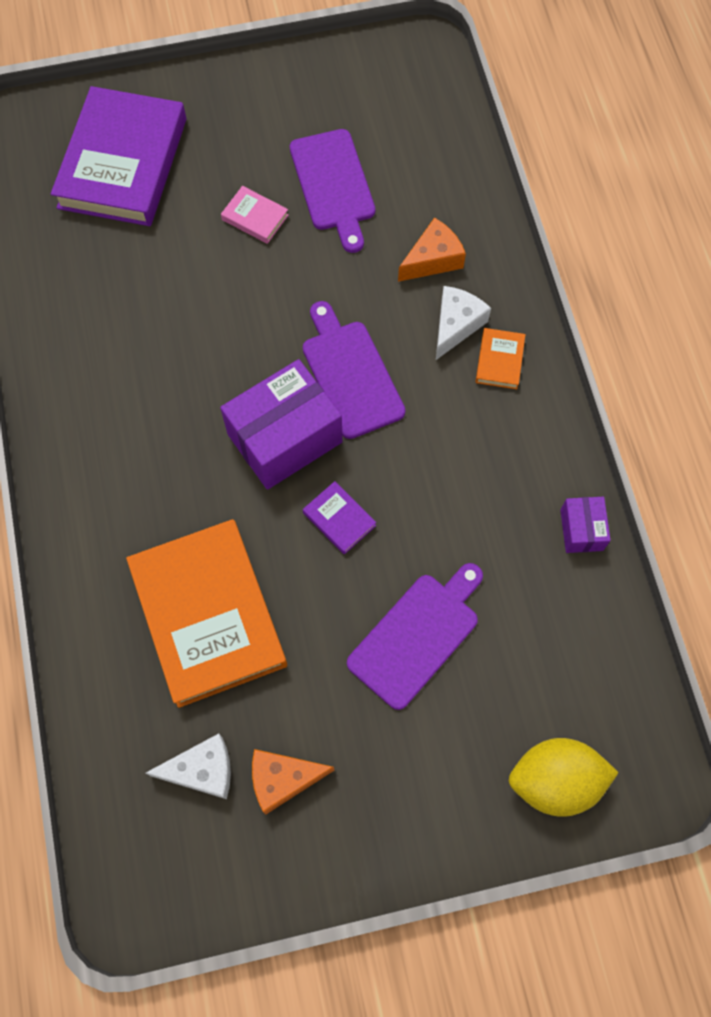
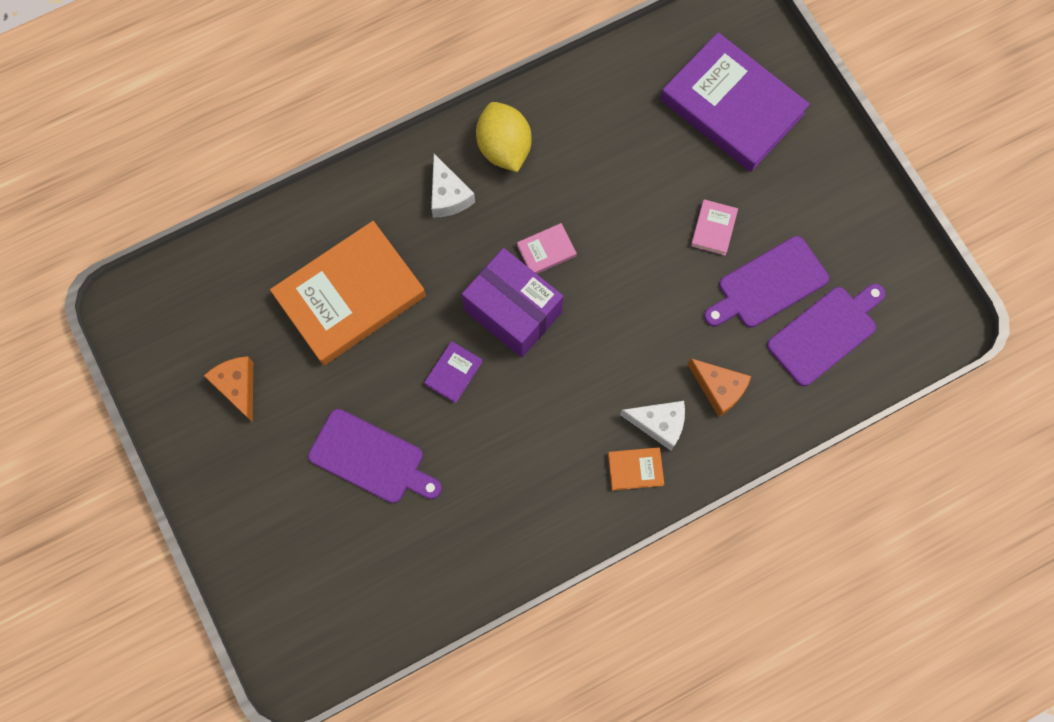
camera: 75 degrees right, 5 degrees up
purple book [51,86,186,226] -> purple book turned 45 degrees clockwise [661,32,810,172]
white cheese [146,734,231,799] -> white cheese moved to [431,154,475,218]
purple cutting board [303,301,405,439] -> purple cutting board moved to [767,283,886,386]
yellow lemon [509,738,619,817] -> yellow lemon moved to [476,102,531,172]
purple box [560,497,611,553] -> none
none -> pink book [517,223,577,274]

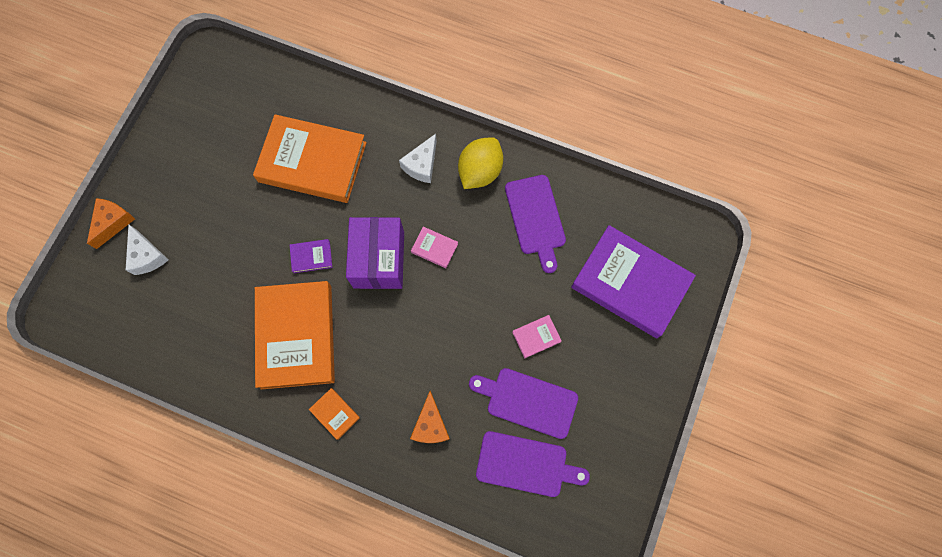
camera: 50 degrees right, 0 degrees up
orange cheese [204,356,253,422] -> orange cheese moved to [87,198,135,249]
purple cutting board [308,409,442,503] -> purple cutting board moved to [505,175,566,273]
white cheese [620,401,685,451] -> white cheese moved to [126,224,168,275]
purple book [661,32,810,172] -> purple book turned 60 degrees counterclockwise [571,225,696,338]
none -> orange book [255,281,335,389]

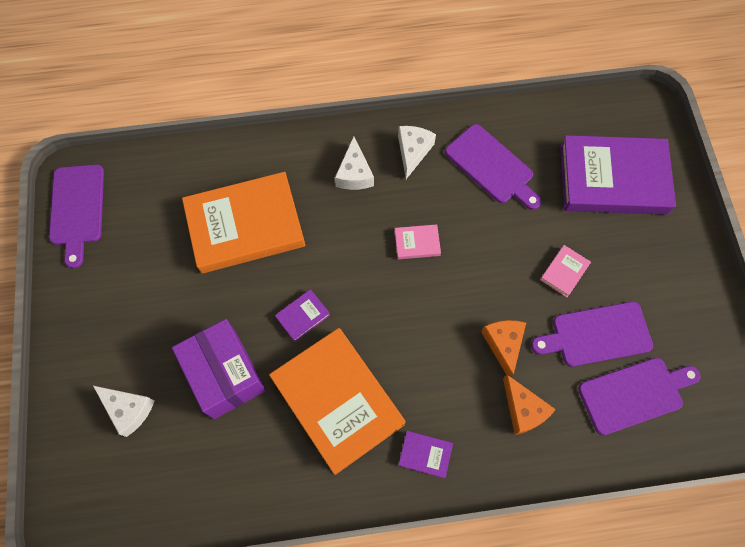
camera: 30 degrees left, 5 degrees down
orange cheese [87,198,135,249] -> orange cheese moved to [481,320,526,378]
orange book [309,388,360,440] -> purple book [398,431,453,478]
purple box [346,217,404,289] -> purple box moved to [172,319,266,419]
yellow lemon [458,137,503,189] -> white cheese [398,126,436,179]
none -> purple cutting board [49,164,104,268]

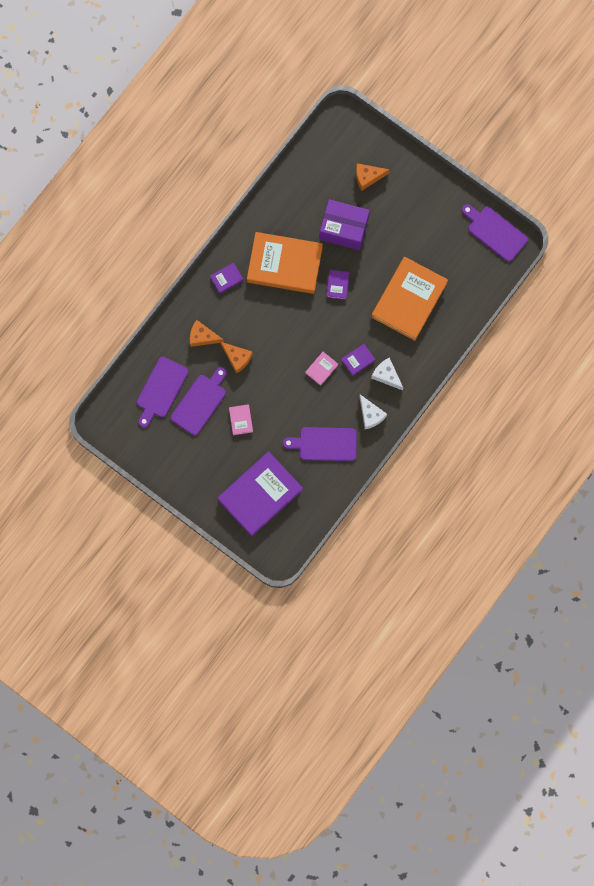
camera: 135 degrees right, 10 degrees up
white cheese [93,386,154,437] -> orange cheese [356,163,390,191]
none -> purple book [342,344,375,376]

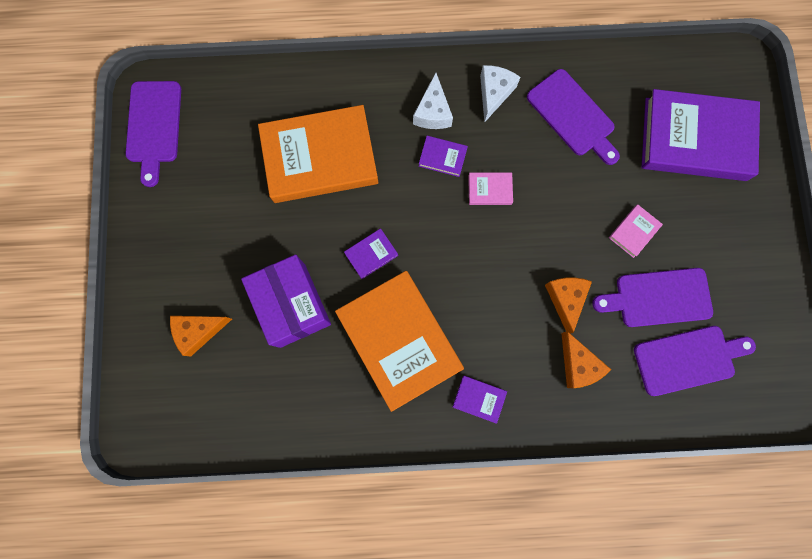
camera: 130 degrees left, 0 degrees up
orange cheese [356,163,390,191] -> orange cheese turned 120 degrees clockwise [170,316,232,356]

